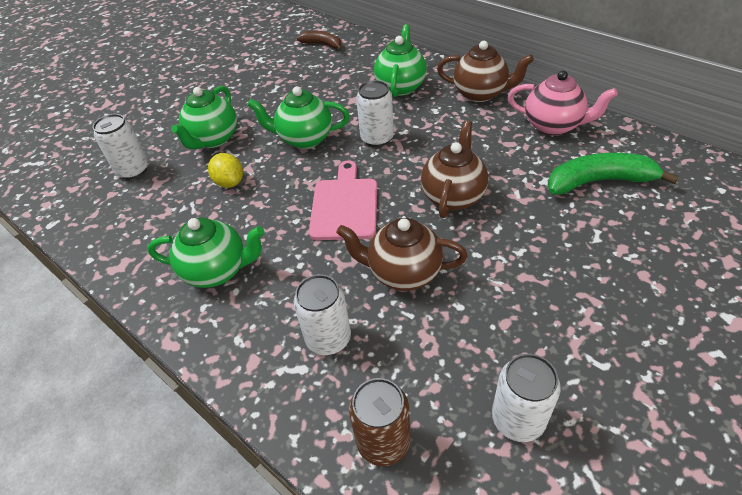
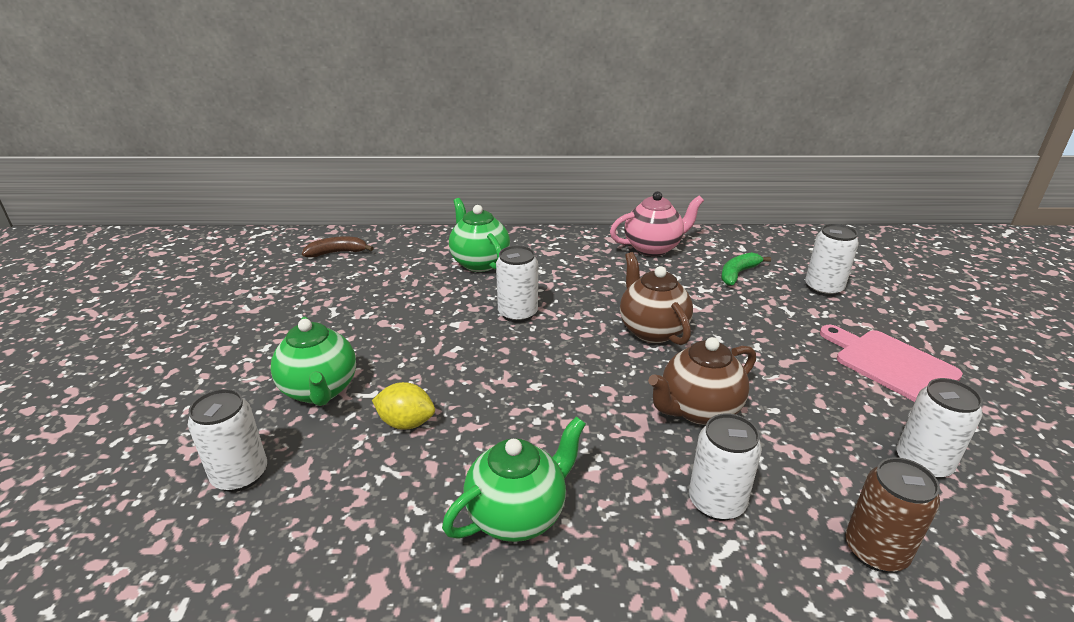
camera: 45 degrees left, 15 degrees down
green teapot [247,86,350,149] -> none
pink cutting board [309,160,377,240] -> pink cutting board moved to [820,325,963,402]
brown teapot [437,41,534,102] -> none
green banana [548,153,679,194] -> green banana [721,252,771,286], size x0.61
none -> white can [805,223,859,296]

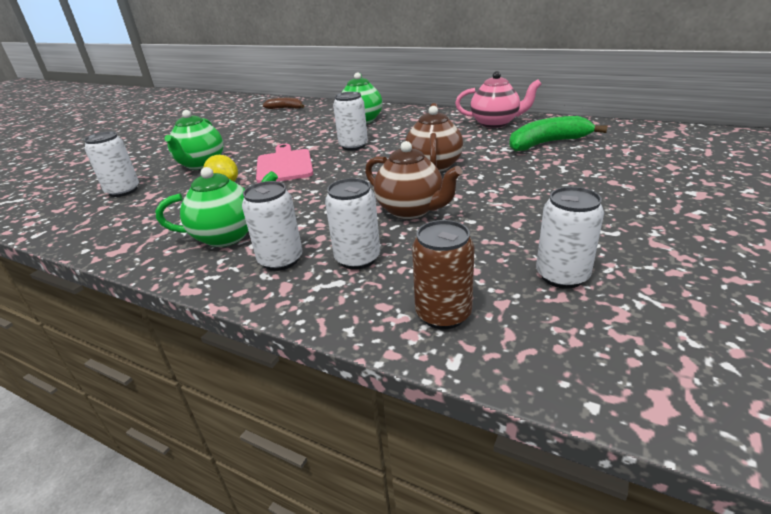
camera: 30 degrees right, 0 degrees up
brown teapot [648,337,756,425] -> brown teapot turned 135 degrees counterclockwise [365,141,462,219]
green banana [721,252,771,286] -> green banana [509,116,608,151], size x1.64
white can [805,223,859,296] -> white can moved to [242,181,303,271]
pink cutting board [820,325,963,402] -> pink cutting board moved to [256,144,313,183]

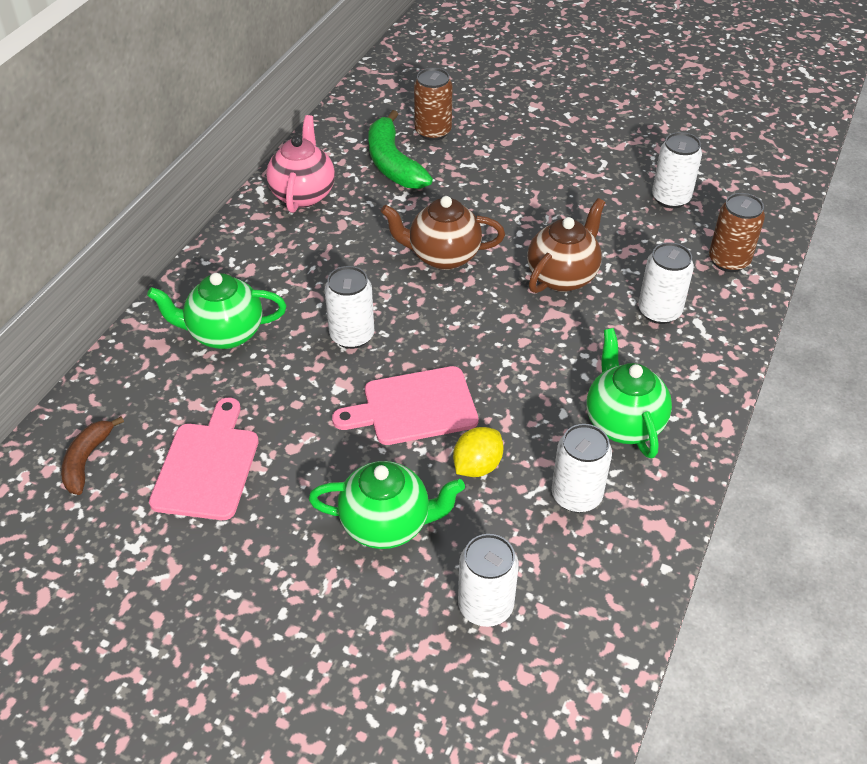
camera: 95 degrees left, 15 degrees up
white can [242,181,303,271] -> white can moved to [552,424,612,513]
none -> pink cutting board [149,398,259,520]
none -> brown can [414,68,453,141]

